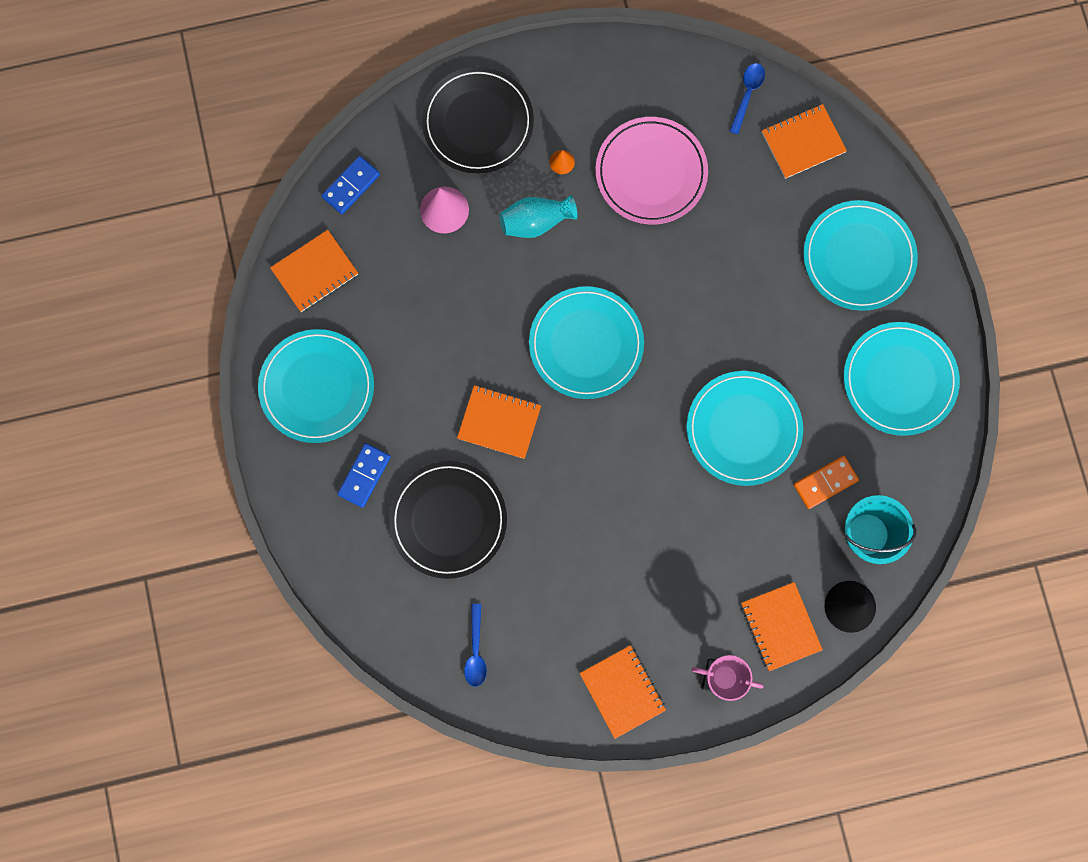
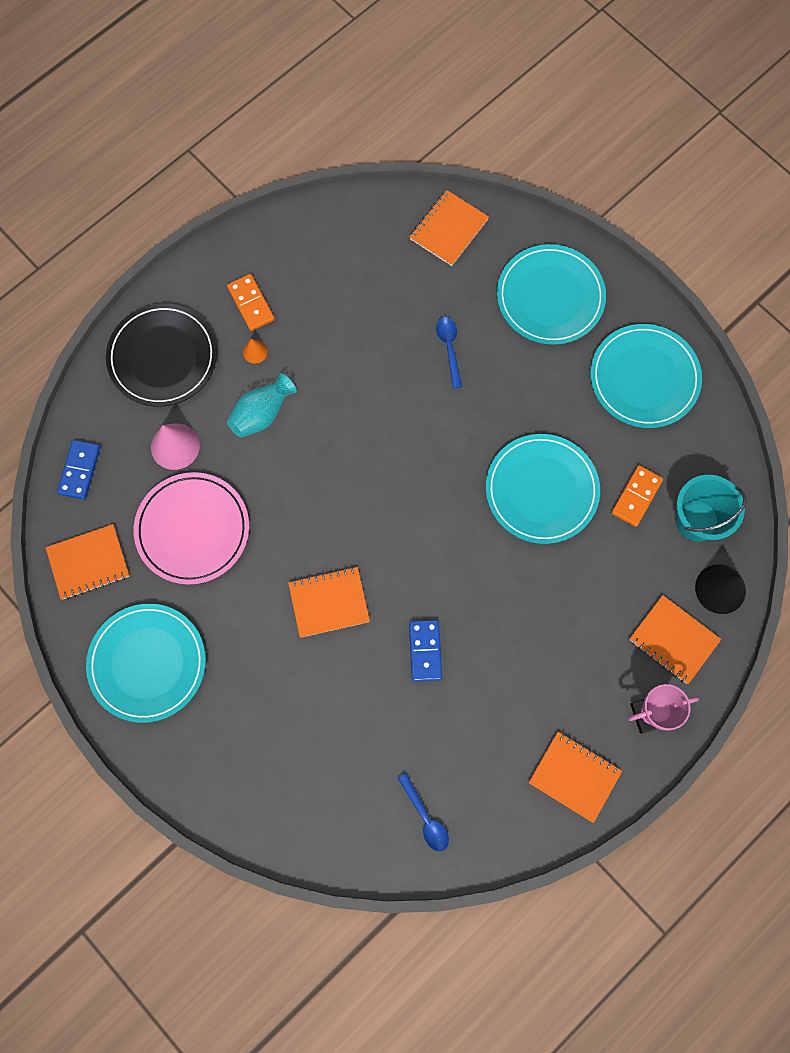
camera: 30 degrees left, 5 degrees down
orange notebook [270,230,358,312] -> orange notebook turned 45 degrees clockwise [46,524,130,600]
blue domino [337,443,391,508] -> blue domino moved to [409,620,442,682]
black plate [389,461,507,579] -> none
turquoise plate [529,286,644,399] -> none
pink plate [595,117,708,225] -> pink plate moved to [134,472,249,585]
blue spoon [730,63,765,134] -> blue spoon moved to [436,317,462,388]
none -> orange domino [227,274,275,331]

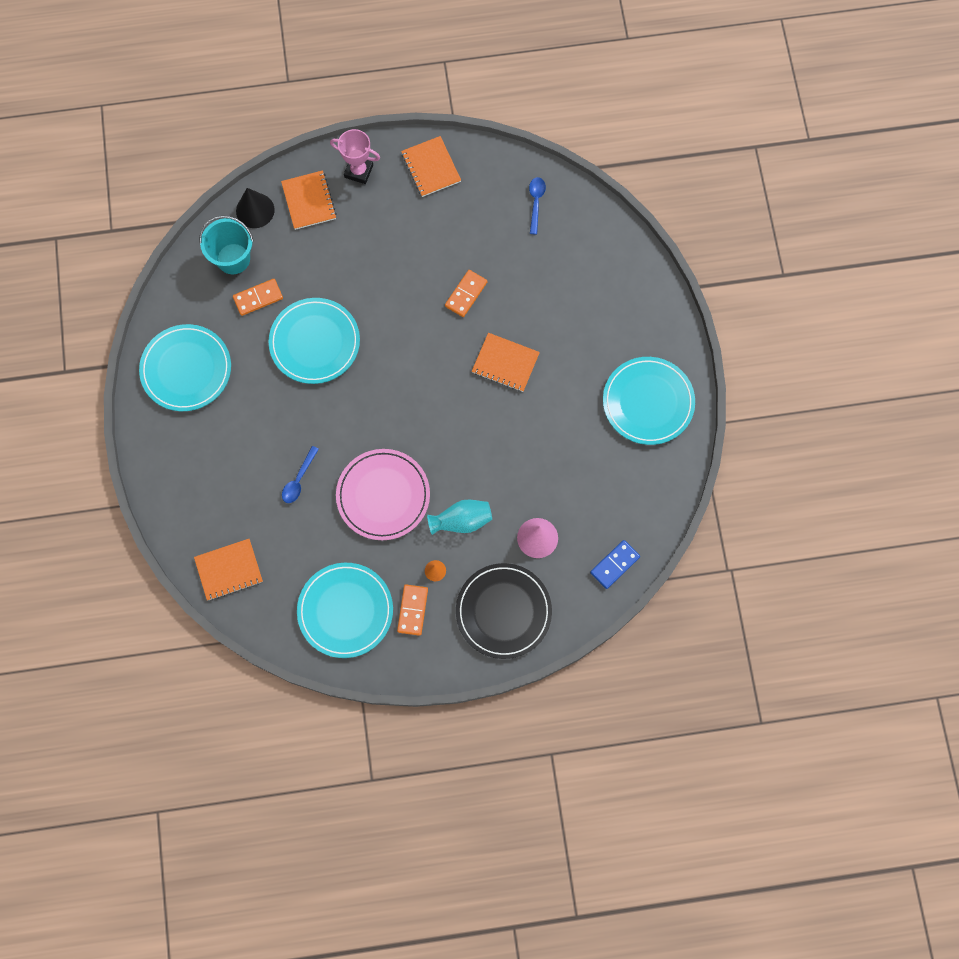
camera: 145 degrees left, 0 degrees up
orange notebook [46,524,130,600] -> none
pink plate [134,472,249,585] -> pink plate moved to [336,449,430,540]
blue domino [409,620,442,682] -> orange domino [445,270,487,317]
turquoise plate [497,244,606,345] -> turquoise plate moved to [297,563,393,658]

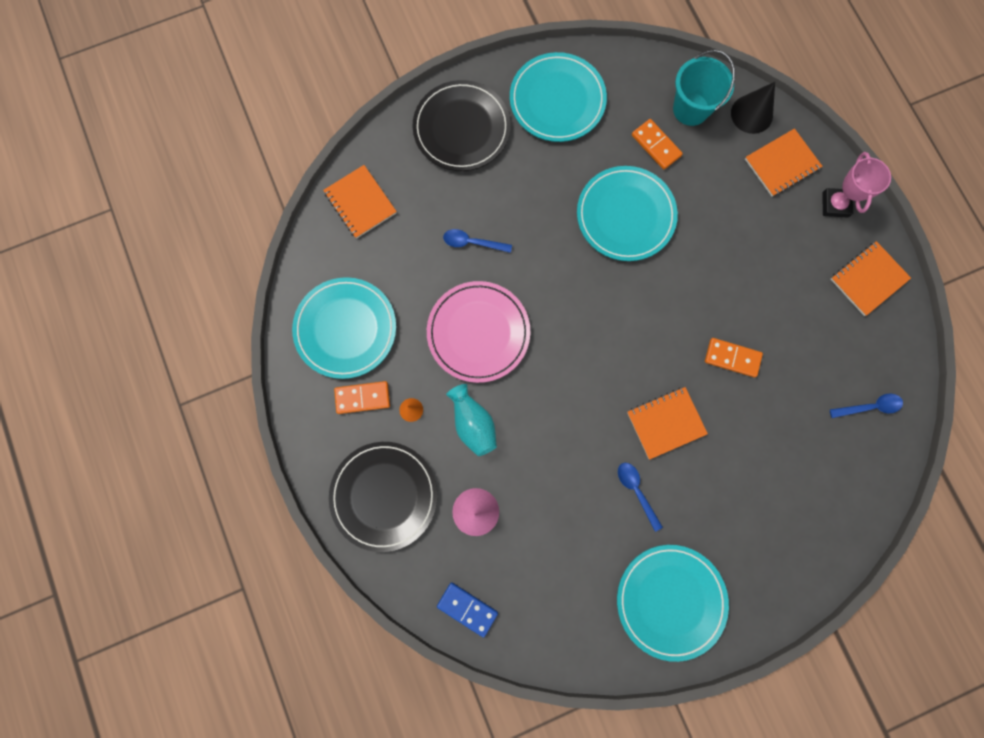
camera: 75 degrees right, 5 degrees up
orange notebook [472,333,540,392] -> orange notebook turned 60 degrees clockwise [627,387,708,460]
none -> black plate [413,80,511,171]
none -> blue spoon [618,463,663,532]

